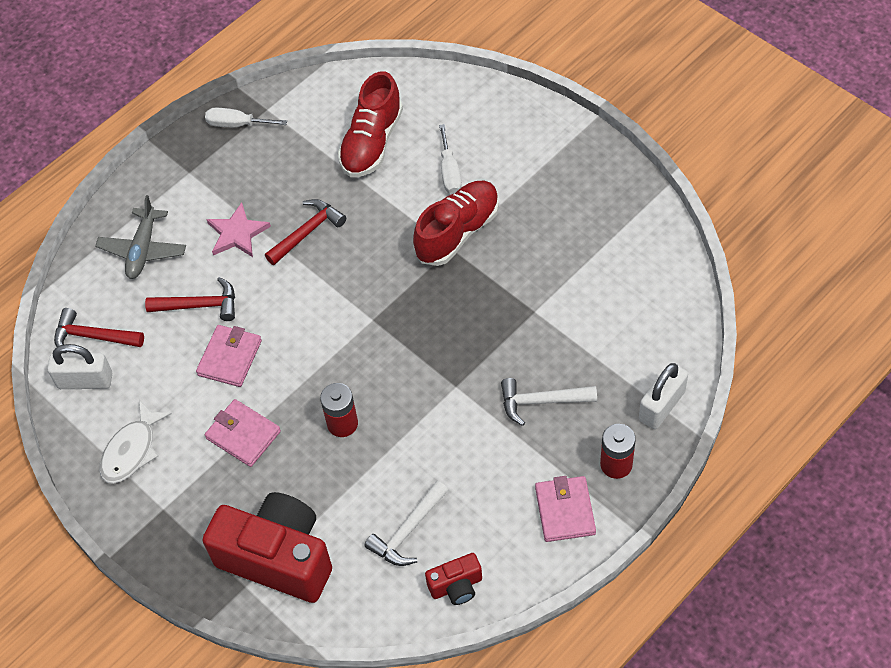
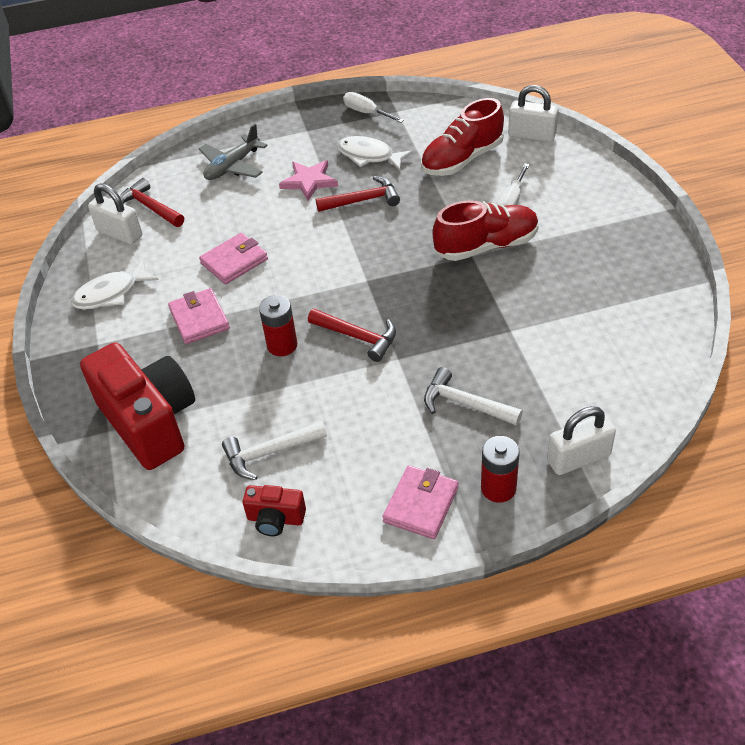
camera: 30 degrees right, 10 degrees down
red hammer [145,277,235,321] -> red hammer moved to [308,309,396,362]
none -> white fish [337,136,413,170]
none -> white padlock [508,85,558,142]

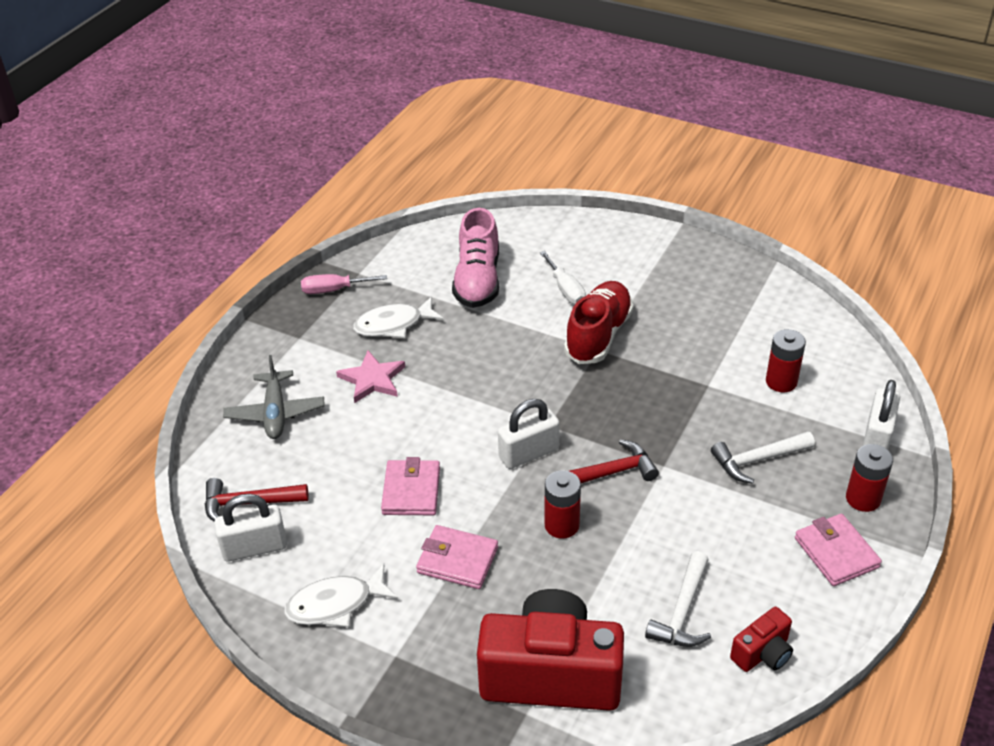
camera: 50 degrees left, 5 degrees down
white fish [71,260,159,310] -> white fish turned 60 degrees clockwise [285,564,398,627]
red hammer [316,176,400,212] -> none
white screwdriver [343,92,404,123] -> pink screwdriver [301,274,387,294]
red shoe [421,98,504,176] -> pink shoe [452,208,499,308]
white padlock [508,85,558,142] -> white padlock moved to [498,399,560,469]
none -> red battery [766,329,806,392]

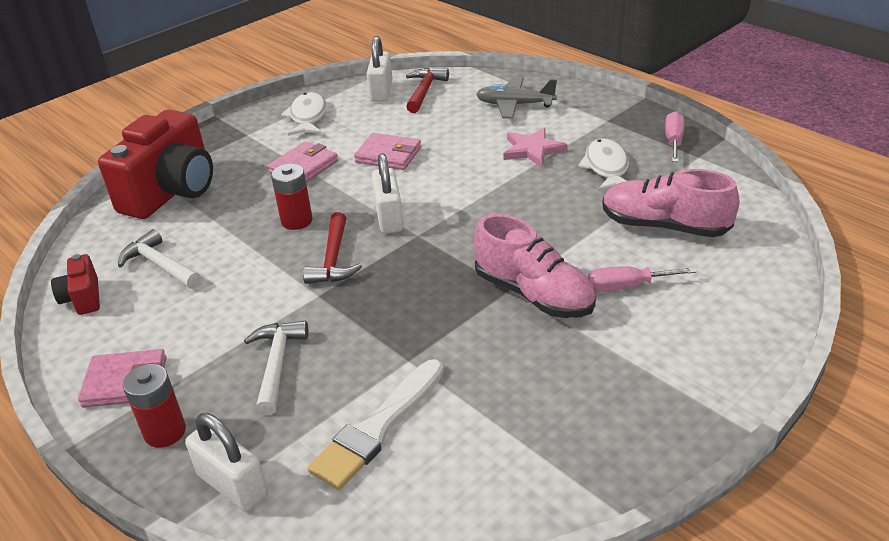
camera: 110 degrees right, 5 degrees down
white screwdriver [540,251,586,304] -> pink screwdriver [588,266,697,292]
red shoe [564,281,633,364] -> pink shoe [474,214,596,318]
red battery [766,329,806,392] -> white brush [308,359,444,490]

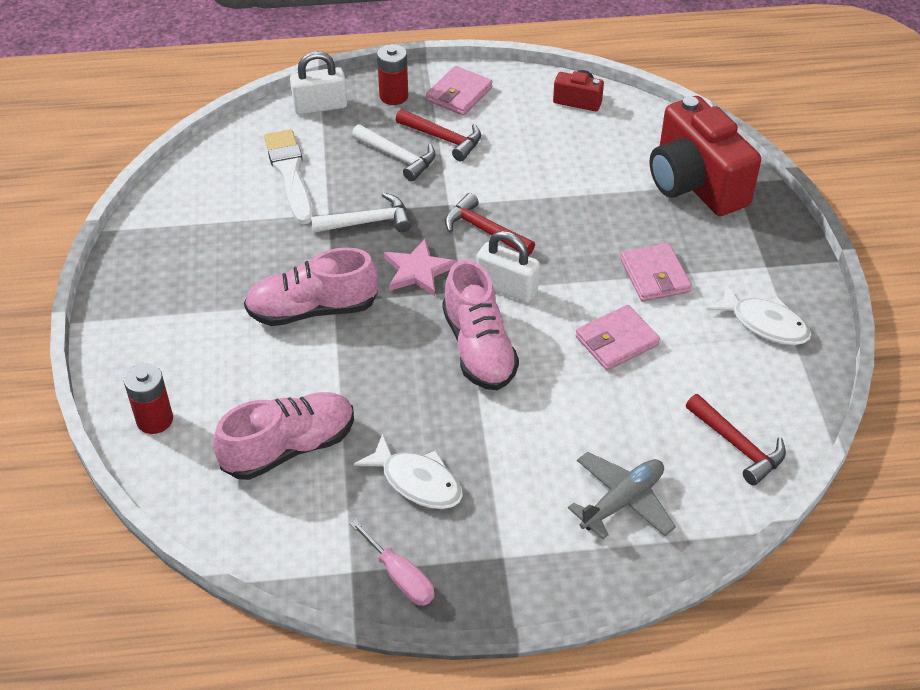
camera: 125 degrees right, 10 degrees up
white hammer [118,229,201,289] -> white hammer moved to [311,193,411,233]
red battery [271,164,313,230] -> red battery moved to [124,363,173,434]
white padlock [367,36,393,102] -> none
pink star [504,127,568,168] -> pink star moved to [384,239,457,296]
pink screwdriver [588,266,697,292] -> none
none -> red hammer [396,109,481,161]
none -> pink shoe [442,260,519,390]

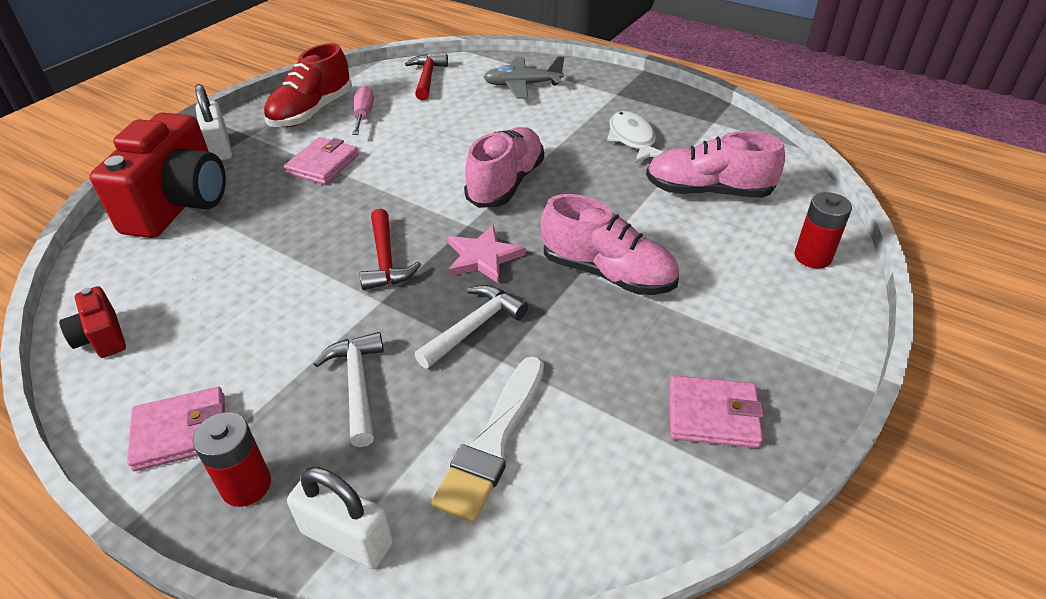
camera: 140 degrees left, 5 degrees down
white hammer [311,193,411,233] -> white hammer turned 105 degrees clockwise [415,285,528,369]
pink screwdriver [350,519,434,606] -> pink screwdriver moved to [352,86,374,135]
red hammer [396,109,481,161] -> none
white padlock [476,231,540,303] -> white padlock moved to [195,84,232,161]
pink wallet [575,305,660,370] -> pink wallet moved to [669,375,764,448]
white fish [706,284,811,345] -> red shoe [264,43,352,127]

